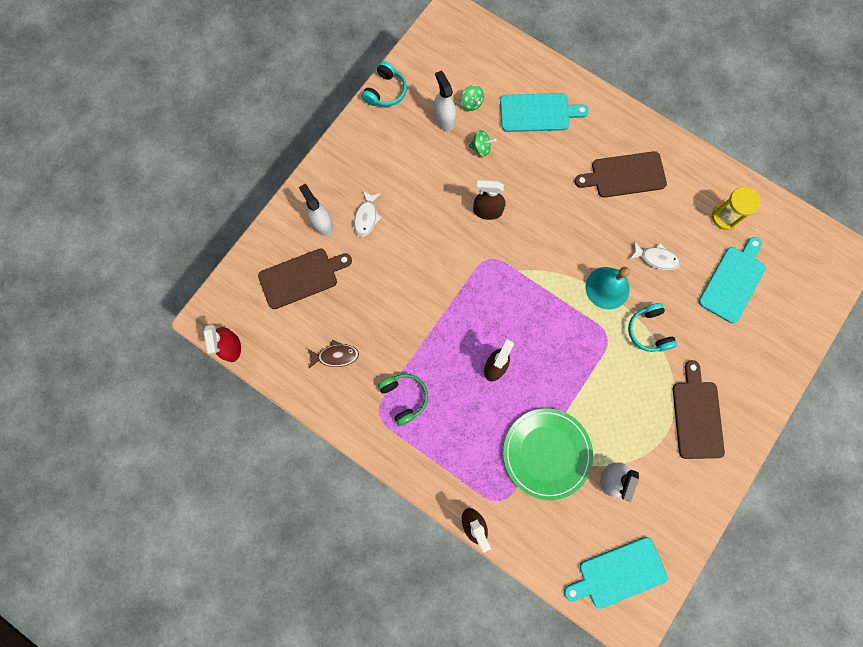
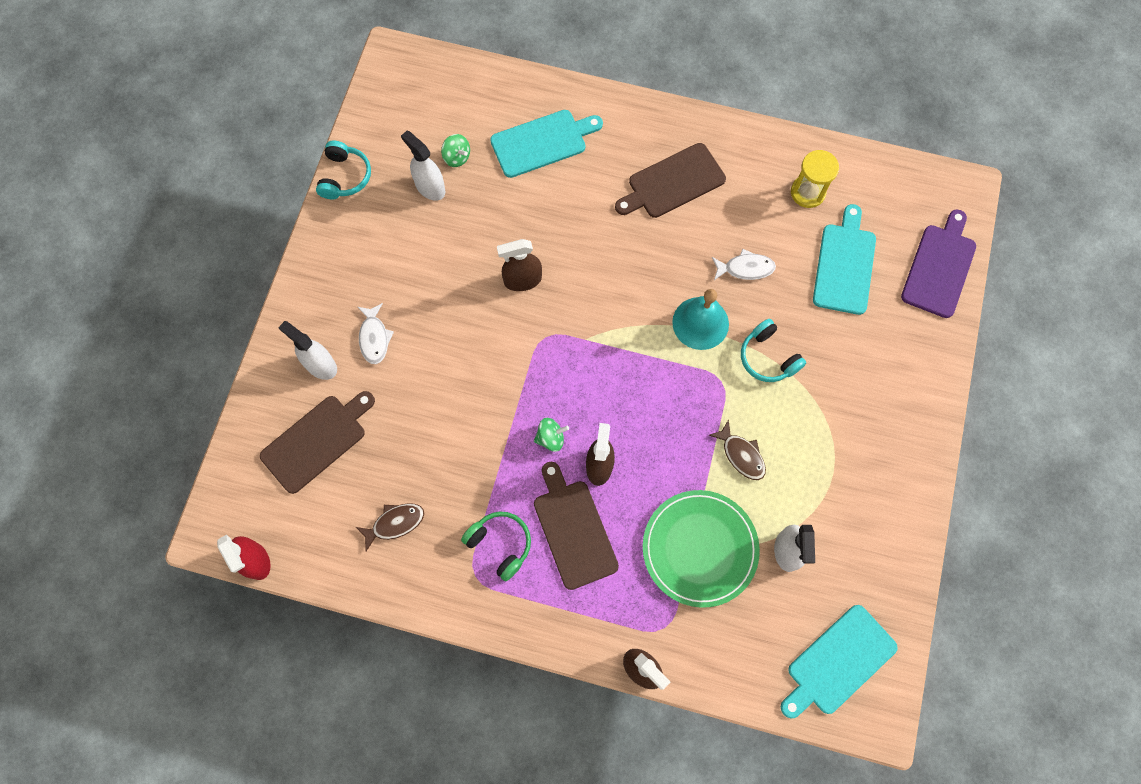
camera: 20 degrees left, 5 degrees down
green spinning top [469,130,496,156] -> green spinning top moved to [534,418,569,452]
brown cutting board [673,360,725,459] -> brown cutting board moved to [534,462,619,590]
none -> brown fish [709,419,766,480]
none -> purple cutting board [901,210,976,318]

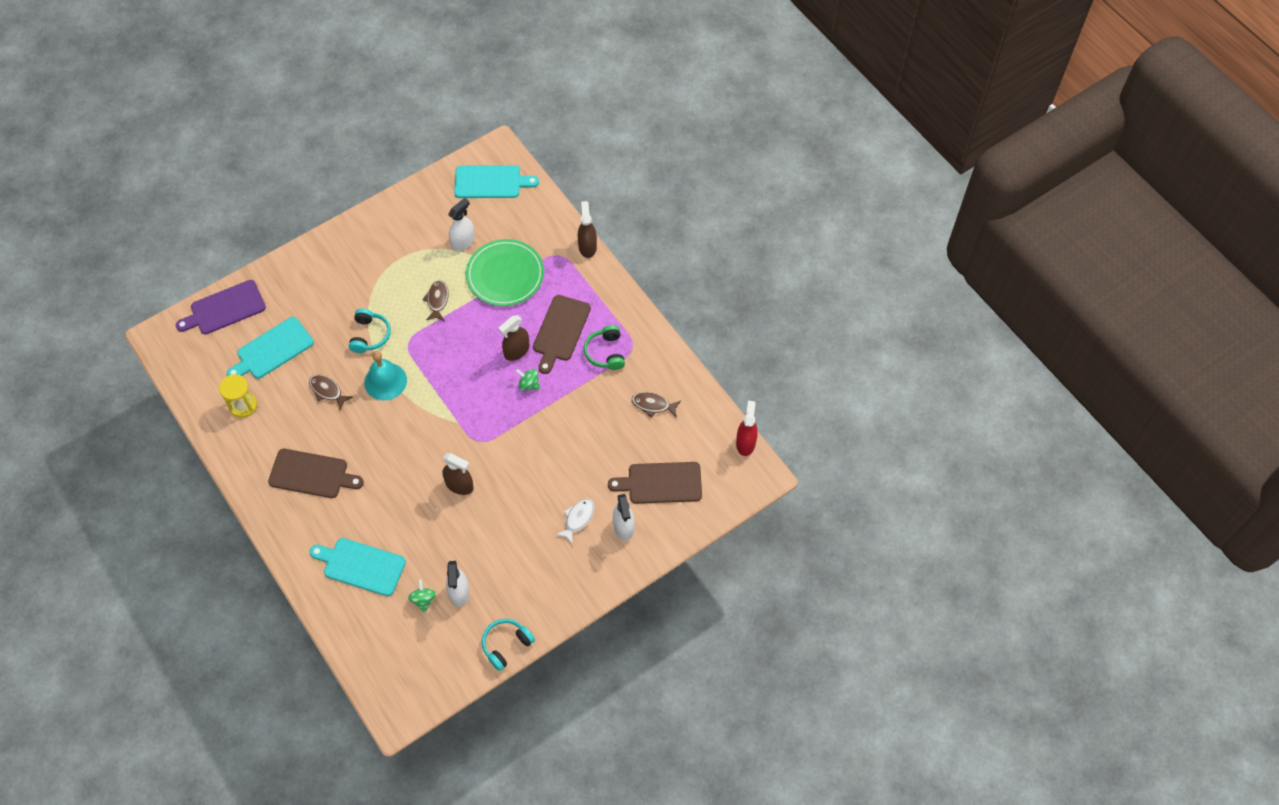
camera: 140 degrees left, 10 degrees down
white fish [712,249,776,280] -> brown fish [309,374,353,410]

